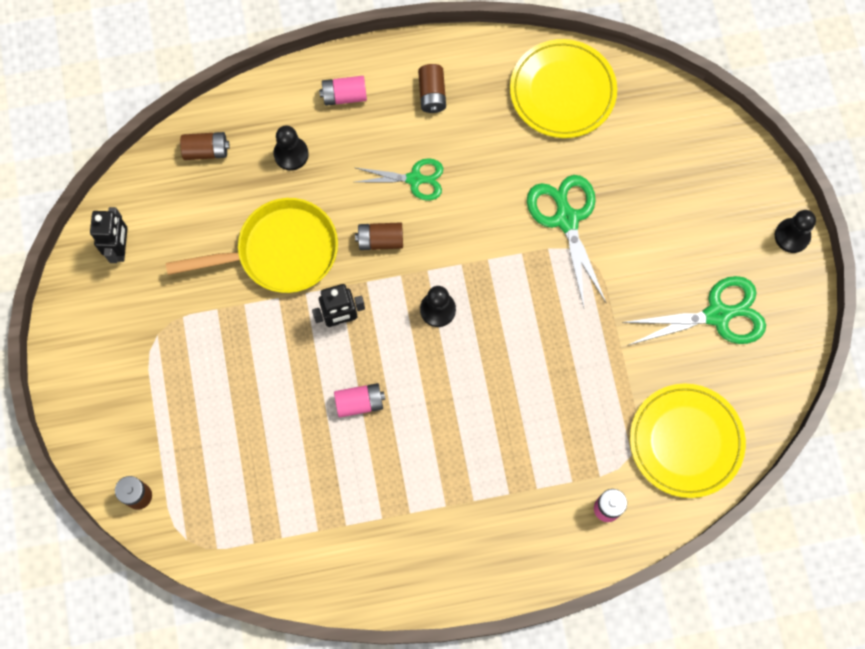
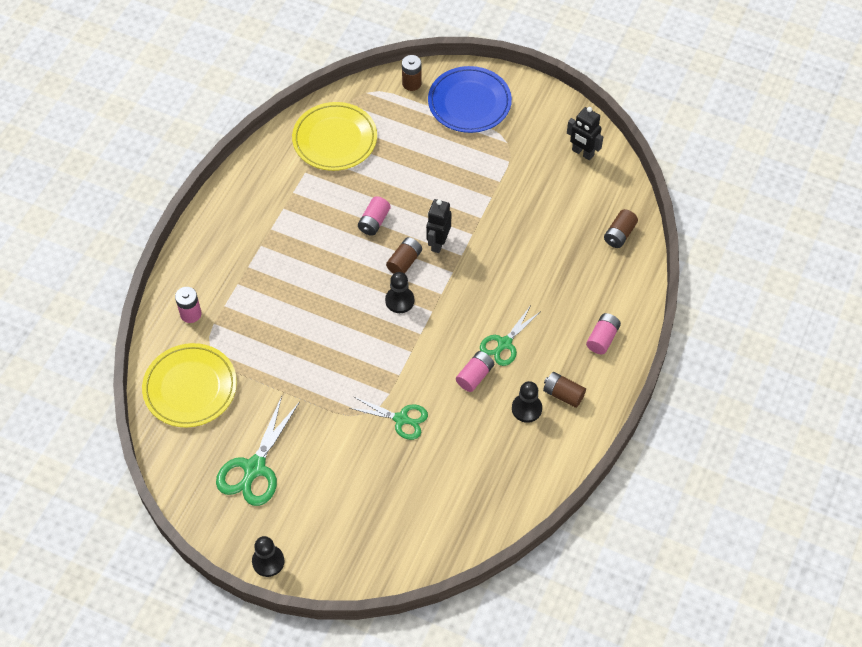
camera: 125 degrees right, 15 degrees down
yellow pan [166,198,338,293] -> none
black pawn [273,125,309,171] -> black pawn moved to [512,381,542,423]
brown battery [355,222,403,250] -> brown battery moved to [386,237,422,274]
yellow plate [510,39,617,138] -> yellow plate moved to [292,102,377,171]
green scissors [527,175,606,307] -> green scissors [349,397,428,440], size x0.65
none -> blue plate [428,66,512,133]
none -> pink battery [456,351,494,392]

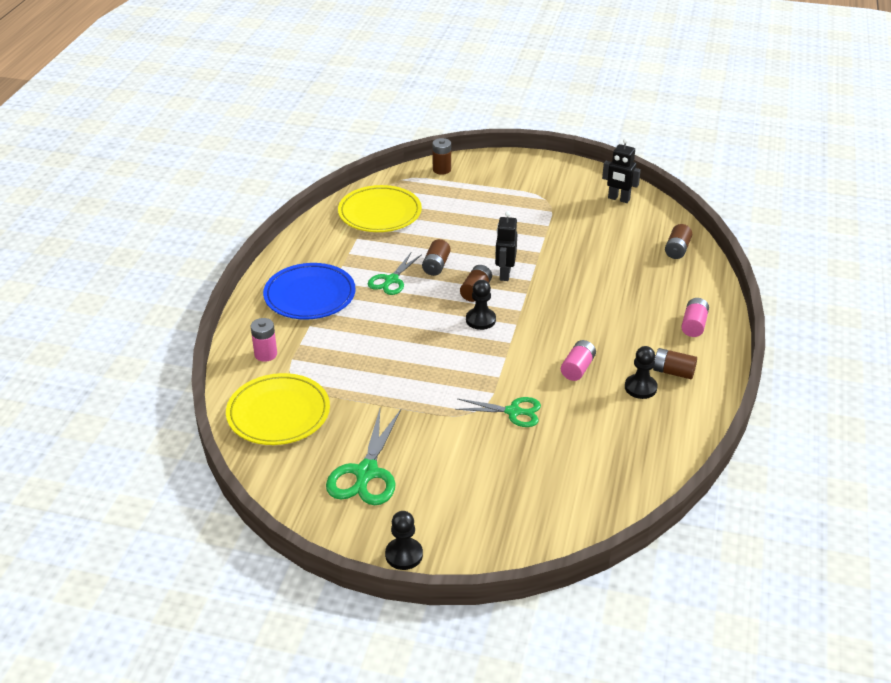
camera: 10 degrees left, 20 degrees down
pink battery [358,196,391,236] -> brown battery [422,239,451,276]
blue plate [428,66,512,133] -> blue plate moved to [263,263,356,320]
green scissors [480,305,541,366] -> green scissors moved to [368,252,422,295]

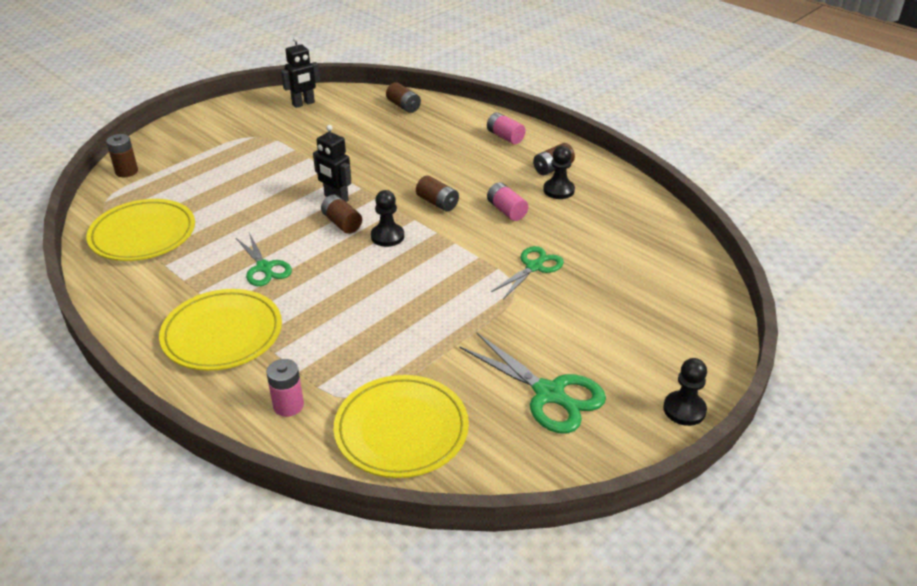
camera: 60 degrees left, 0 degrees up
blue plate [263,263,356,320] -> yellow plate [159,289,282,371]
brown battery [422,239,451,276] -> brown battery moved to [416,175,459,212]

